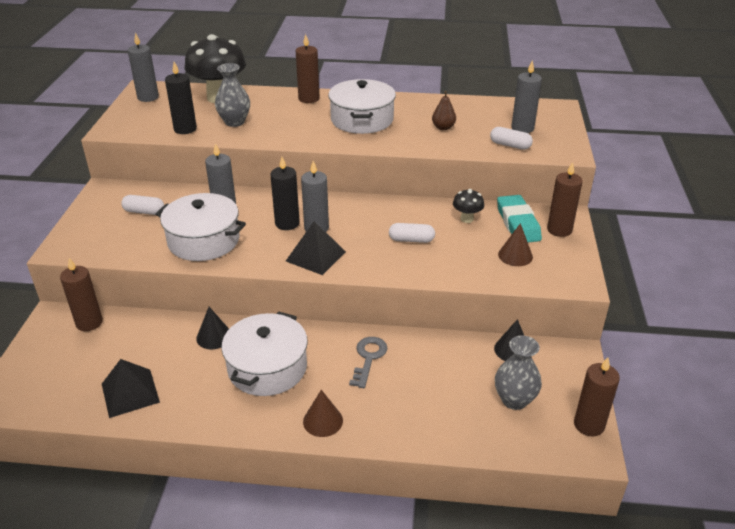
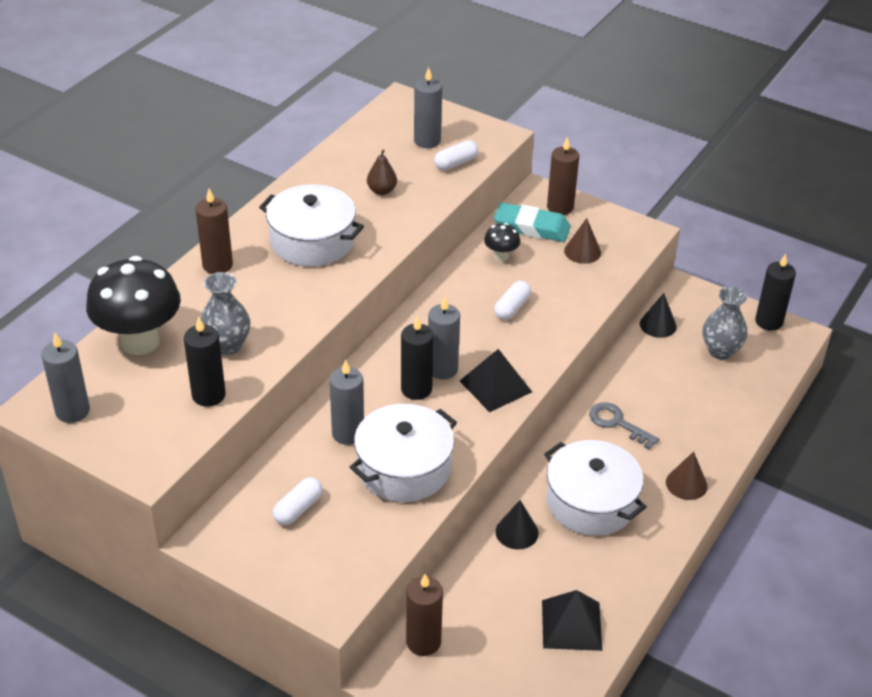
camera: 65 degrees left, 5 degrees up
brown candle [574,358,620,437] -> black candle [755,254,796,331]

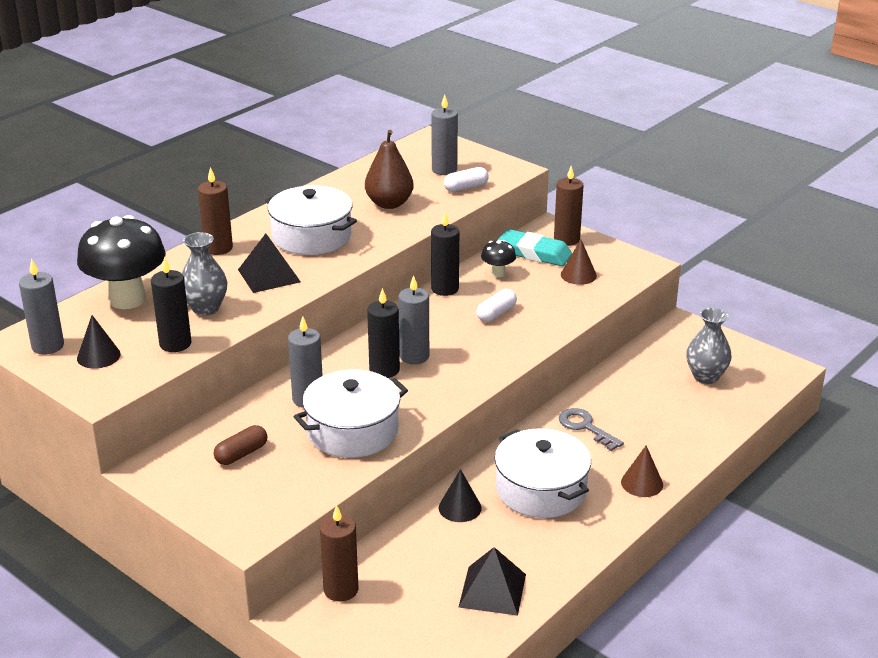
camera: 10 degrees right, 10 degrees down
white capsule [273,477,323,525] -> brown capsule [214,425,267,465]
brown pear [367,150,397,195] -> brown pear [365,130,414,209], size x1.70
black pyramid [460,349,532,412] -> black pyramid moved to [238,233,301,293]
black cone [640,293,677,338] -> black cone moved to [77,315,121,369]
black candle [755,254,796,331] -> black candle moved to [431,212,459,296]

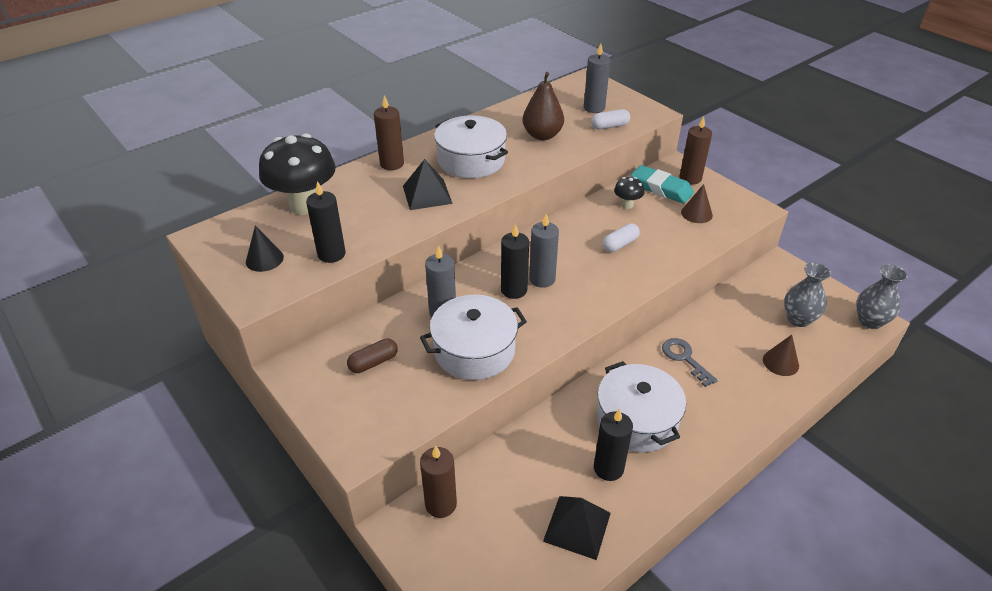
camera: 10 degrees right, 10 degrees up
grey candle [19,258,64,354] -> none
grey vase [182,232,227,316] -> grey vase moved to [856,265,908,329]
black candle [431,212,459,296] -> black candle moved to [594,409,633,481]
black cone [439,469,482,522] -> none
brown cone [621,446,663,497] -> brown cone moved to [763,335,799,376]

